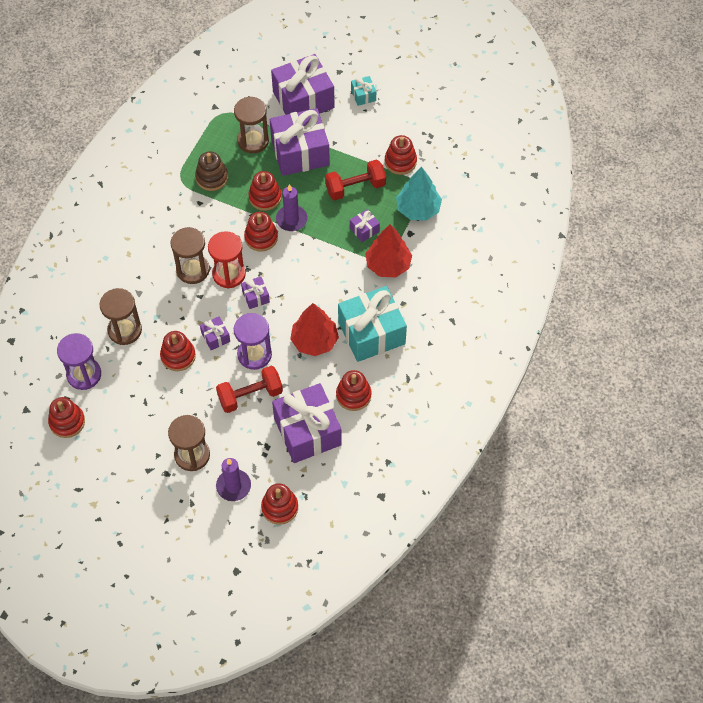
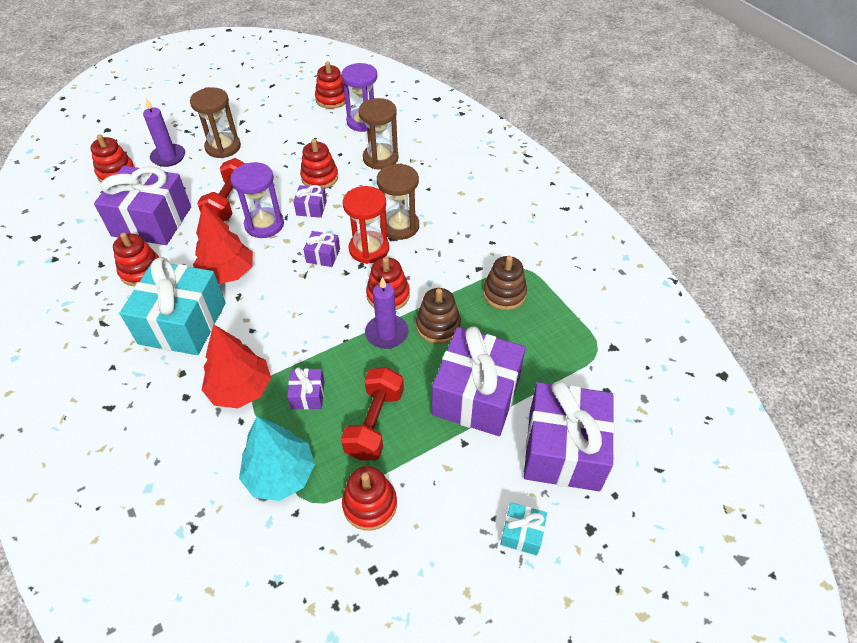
camera: 125 degrees right, 10 degrees down
brown hourglass [234,97,269,153] -> none
red stacking toy [248,171,282,211] -> brown stacking toy [416,288,461,344]

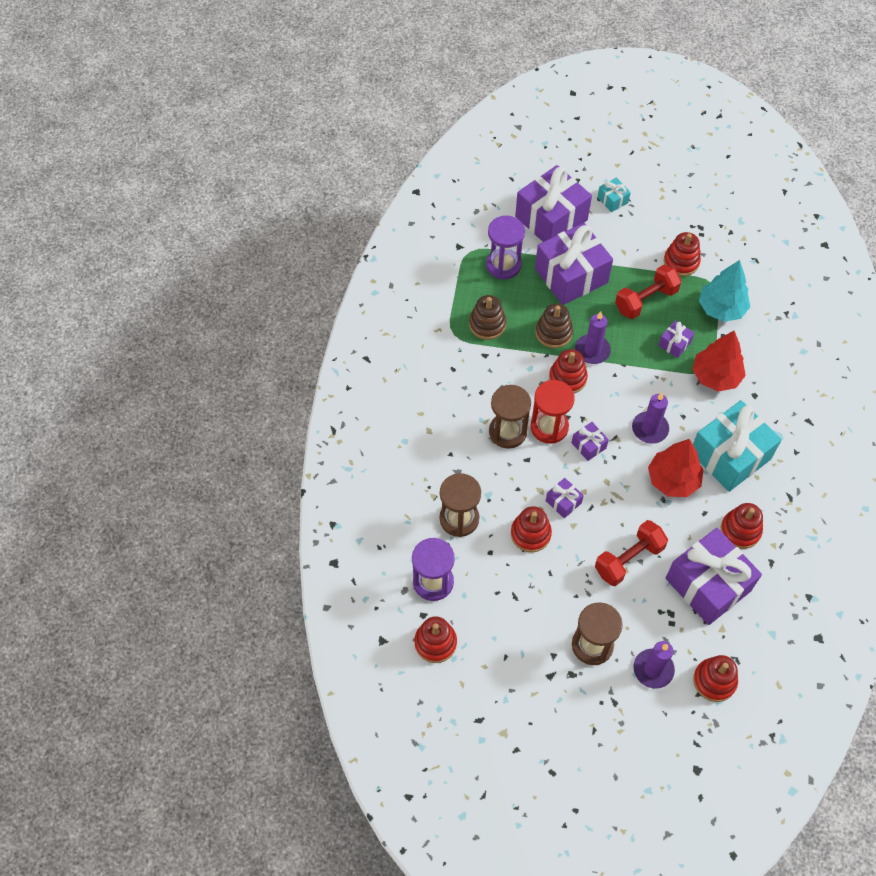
camera: 140 degrees left, 10 degrees up
purple hourglass [230,162,284,238] -> purple hourglass moved to [486,216,525,279]
none -> purple candle [632,393,669,444]

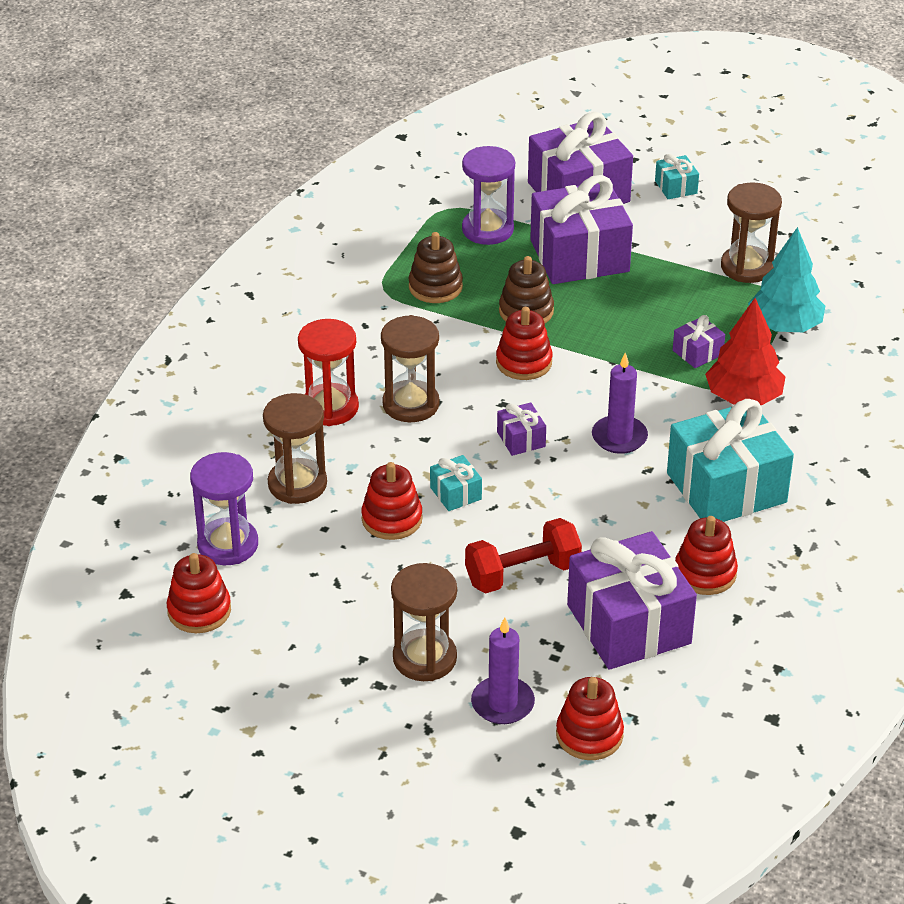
camera: 15 degrees right, 20 degrees down
red hourglass [530,380,575,444] -> red hourglass moved to [298,319,359,426]
purple gift [546,478,584,518] -> turquoise gift [430,455,482,511]
purple candle [575,312,611,364] -> none
red dumbbell [615,265,682,319] -> none
red tree [648,439,704,497] -> none
red stacking toy [664,232,701,276] -> brown hourglass [721,182,782,283]

